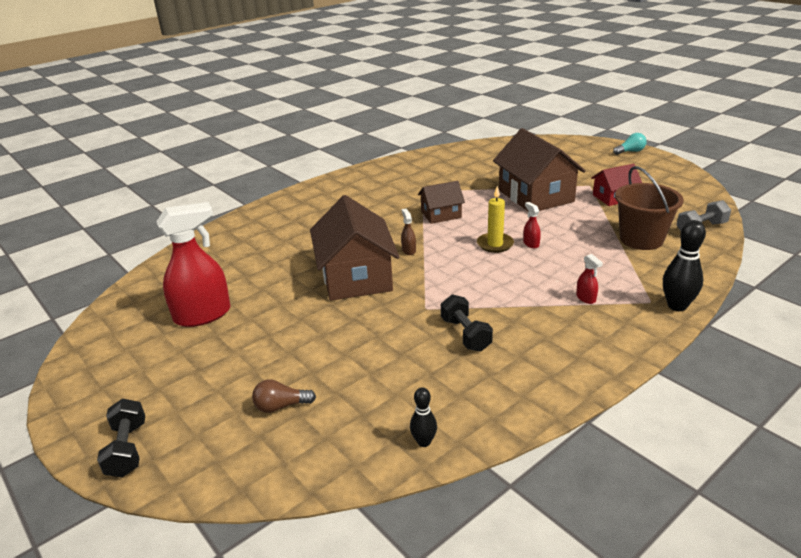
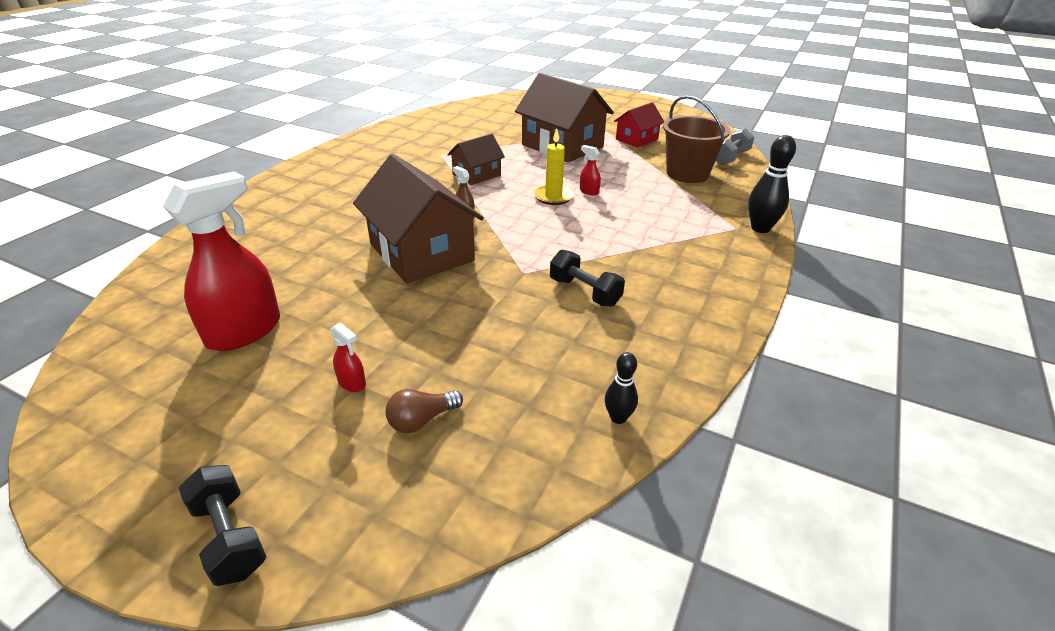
camera: 25 degrees left, 5 degrees up
red spray bottle [576,254,603,304] -> red spray bottle moved to [330,322,366,392]
turquoise light bulb [613,133,647,155] -> none

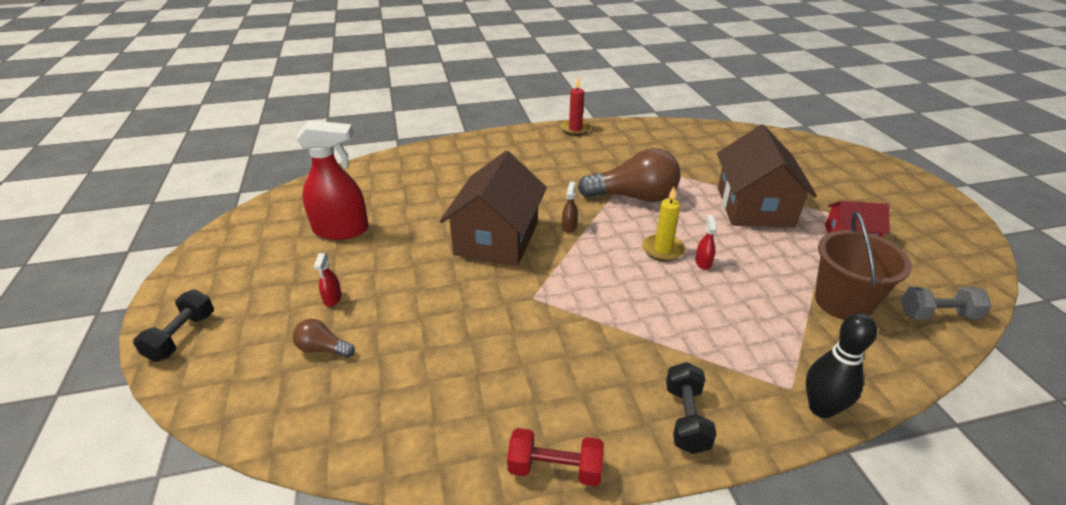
camera: 50 degrees right, 0 degrees up
brown house [447,133,505,185] -> brown light bulb [578,148,680,202]
black dumbbell [550,250,625,307] -> black dumbbell moved to [666,362,717,454]
black bowling pin [605,352,638,424] -> none
none -> red dumbbell [507,428,604,486]
none -> red candle [560,78,591,136]

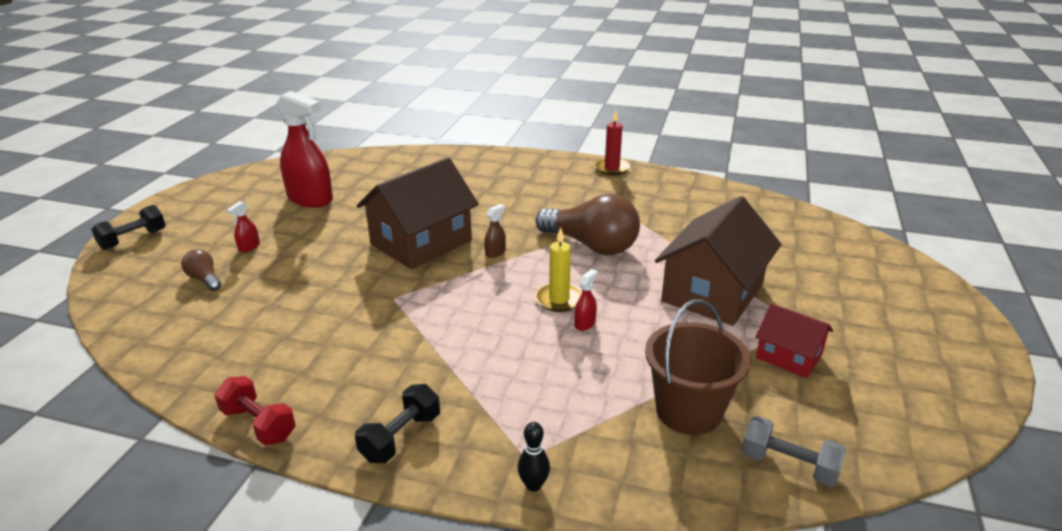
camera: 30 degrees right, 5 degrees down
black bowling pin [806,313,877,418] -> black bowling pin [518,422,550,492], size x0.59

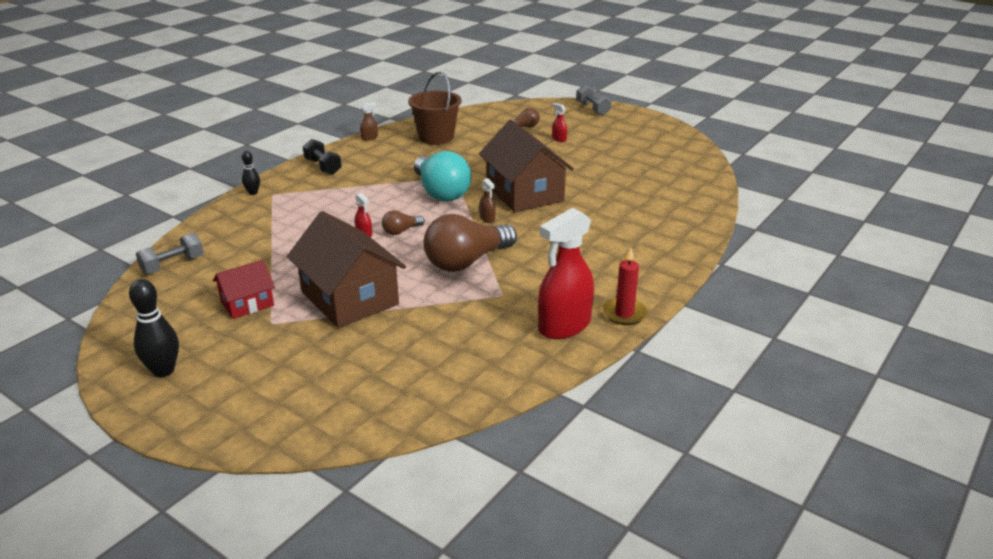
camera: 110 degrees right, 0 degrees up
black dumbbell [91,205,166,250] -> grey dumbbell [576,84,611,116]
red dumbbell [214,376,296,445] -> brown spray bottle [360,102,378,140]
red spray bottle [276,91,333,207] -> red spray bottle moved to [538,208,594,339]
yellow candle [535,227,582,312] -> brown light bulb [382,210,425,235]
brown bucket [645,299,751,435] -> brown bucket moved to [408,71,462,145]
none -> black bowling pin [129,279,179,377]
none -> turquoise light bulb [414,151,471,202]

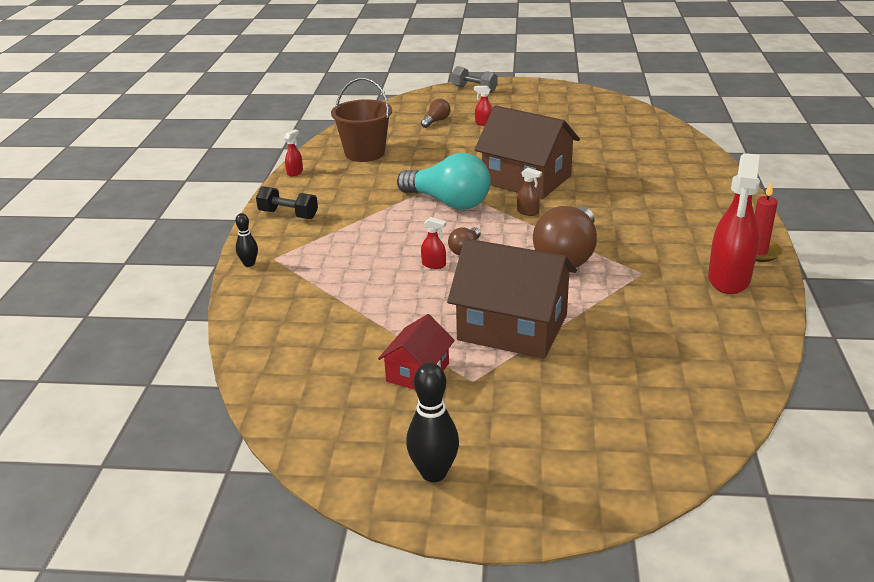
camera: 30 degrees left, 0 degrees up
grey dumbbell [136,233,203,275] -> none
brown spray bottle [360,102,378,140] -> red spray bottle [284,129,303,177]

